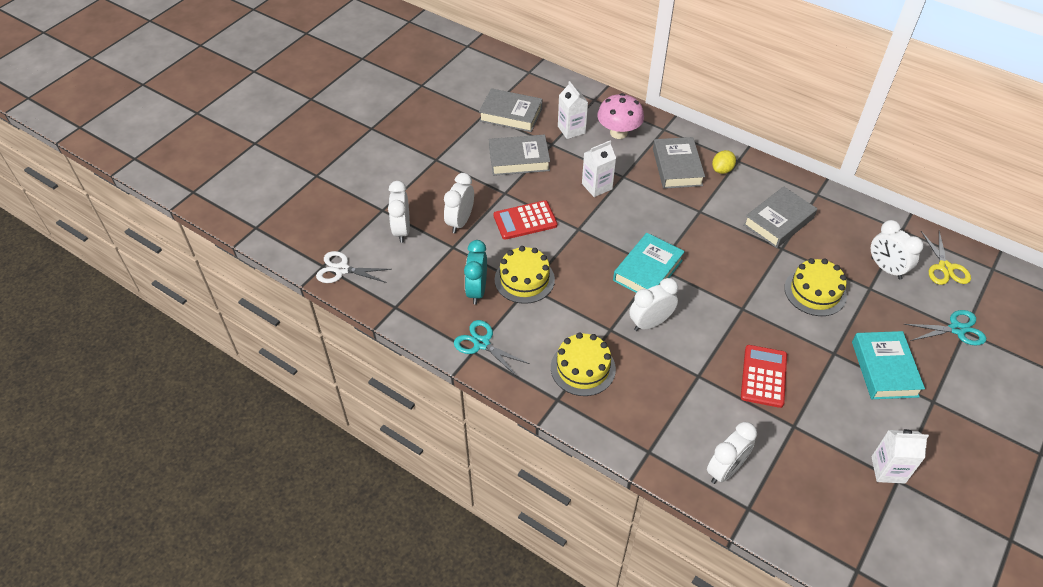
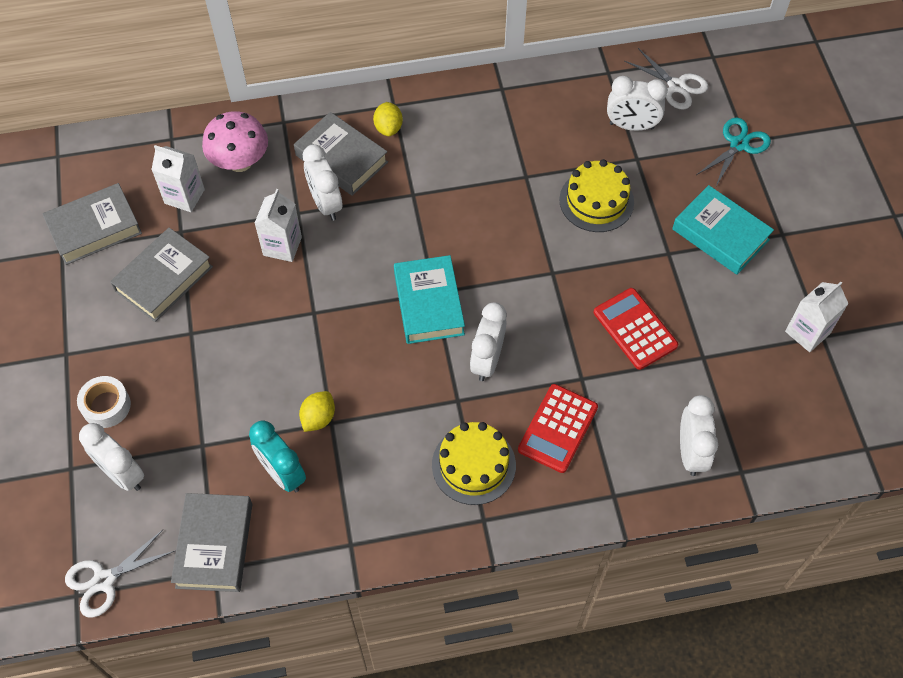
camera: 45 degrees left, 10 degrees up
white clock [444,173,474,233] -> white clock moved to [303,144,342,221]
turquoise scissors [454,320,529,376] -> none
red calculator [493,200,558,240] -> red calculator moved to [518,384,598,473]
yellow cake [495,246,555,304] -> yellow lemon [299,391,335,432]
grey book [743,186,817,248] -> grey book moved to [171,493,252,592]
yellow scissors [921,231,971,285] -> white scissors [624,48,708,110]
none -> white tape [77,376,131,428]

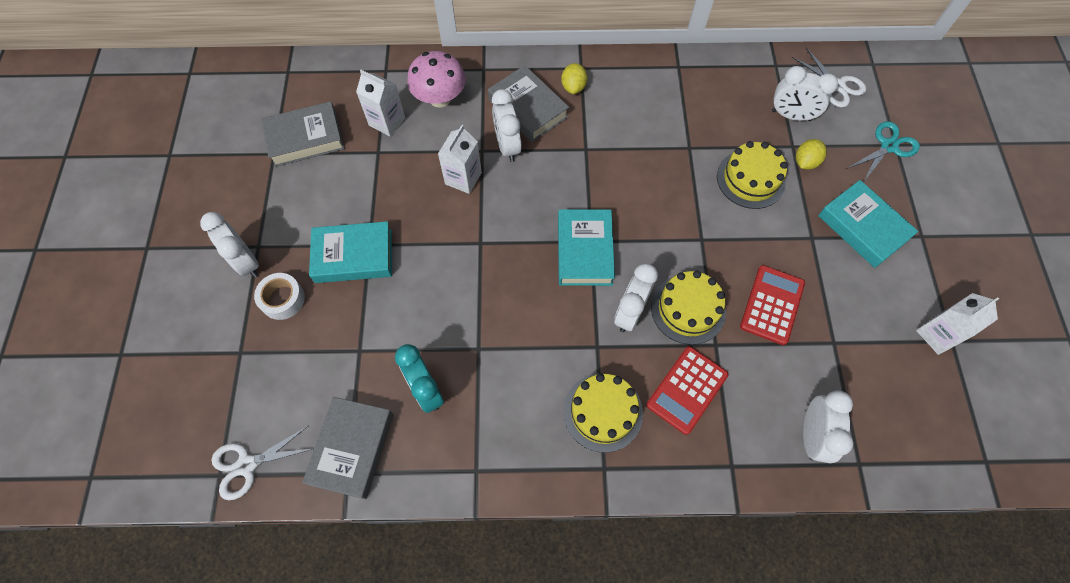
camera: 10 degrees right, 5 degrees up
white clock [79,423,144,491] -> white clock moved to [200,212,259,278]
grey book [110,228,213,322] -> none
yellow lemon [299,391,335,432] -> yellow lemon moved to [796,139,827,170]
red calculator [594,288,678,370] -> red calculator turned 45 degrees clockwise [740,265,805,345]
none -> turquoise book [309,221,392,283]
none -> yellow cake [651,271,726,345]

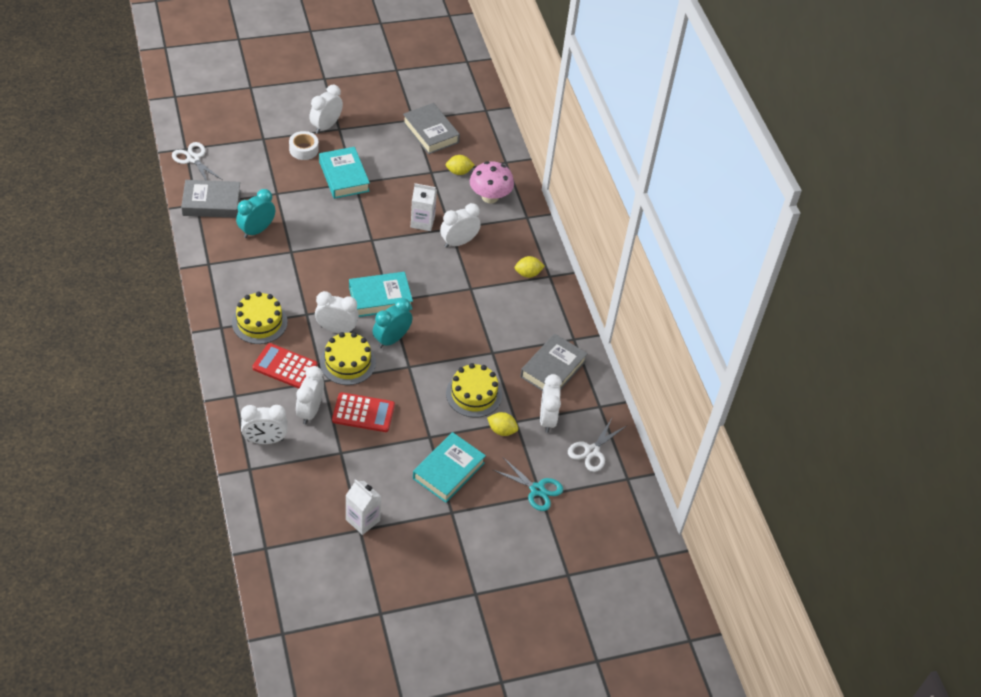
camera: 70 degrees right, 15 degrees down
white carton [356,70,405,136] -> yellow lemon [446,155,475,175]
grey book [488,65,569,142] -> grey book moved to [520,334,588,391]
none -> white clock [296,366,324,424]
none -> turquoise clock [373,298,413,348]

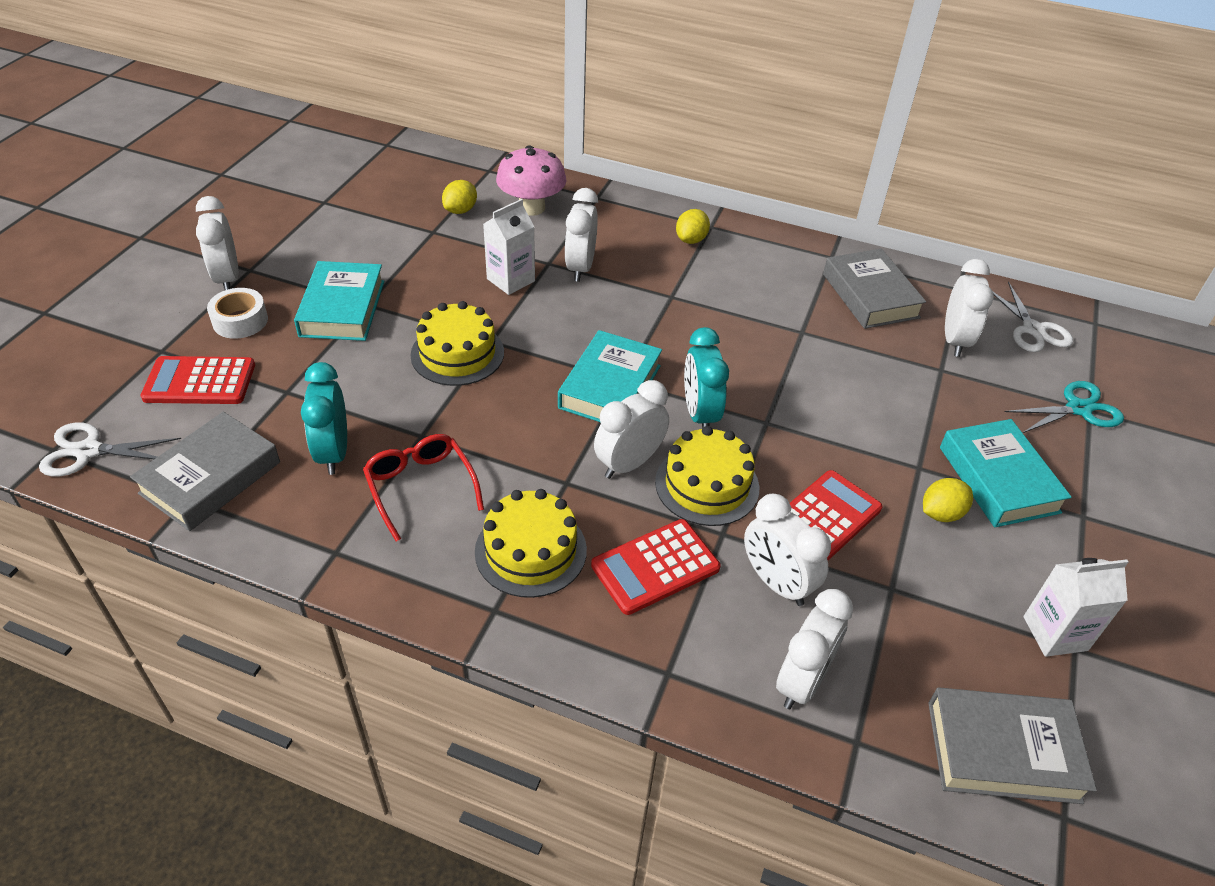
camera: 50 degrees left, 5 degrees down
turquoise book [319,147,370,199] -> turquoise book turned 75 degrees clockwise [294,261,384,341]
grey book [403,103,460,154] -> grey book moved to [928,687,1097,804]
yellow cake [446,363,502,418] -> yellow cake moved to [410,301,504,386]
yellow lemon [487,412,518,436] -> yellow lemon moved to [923,478,973,522]
white clock [540,374,562,433] -> white clock turned 120 degrees counterclockwise [945,259,994,357]
none -> red calculator [141,356,255,404]
none -> red glasses [363,434,484,541]

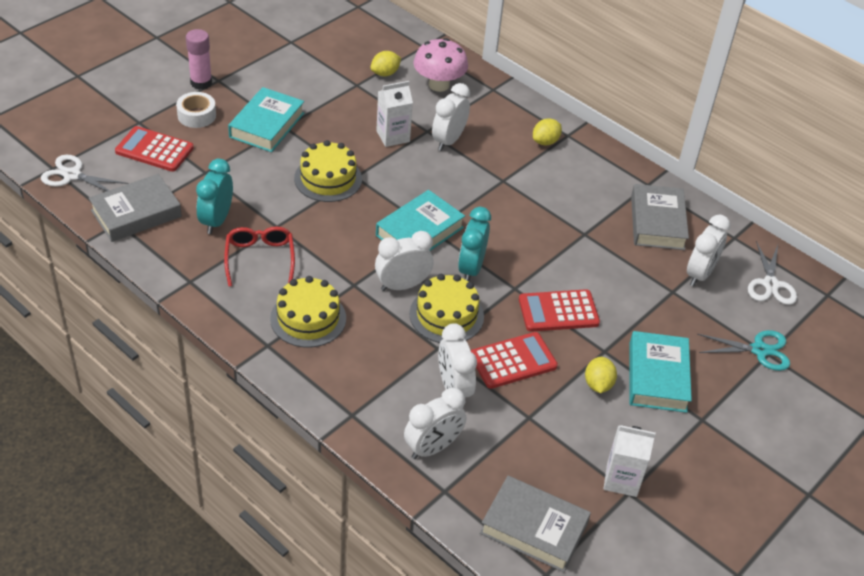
camera: 20 degrees right, 0 degrees up
white clock [196,196,239,290] -> pink glue stick [186,29,212,90]
red calculator [591,519,720,615] -> red calculator moved to [519,289,600,332]
yellow lemon [923,478,973,522] -> yellow lemon turned 75 degrees counterclockwise [585,357,617,393]

